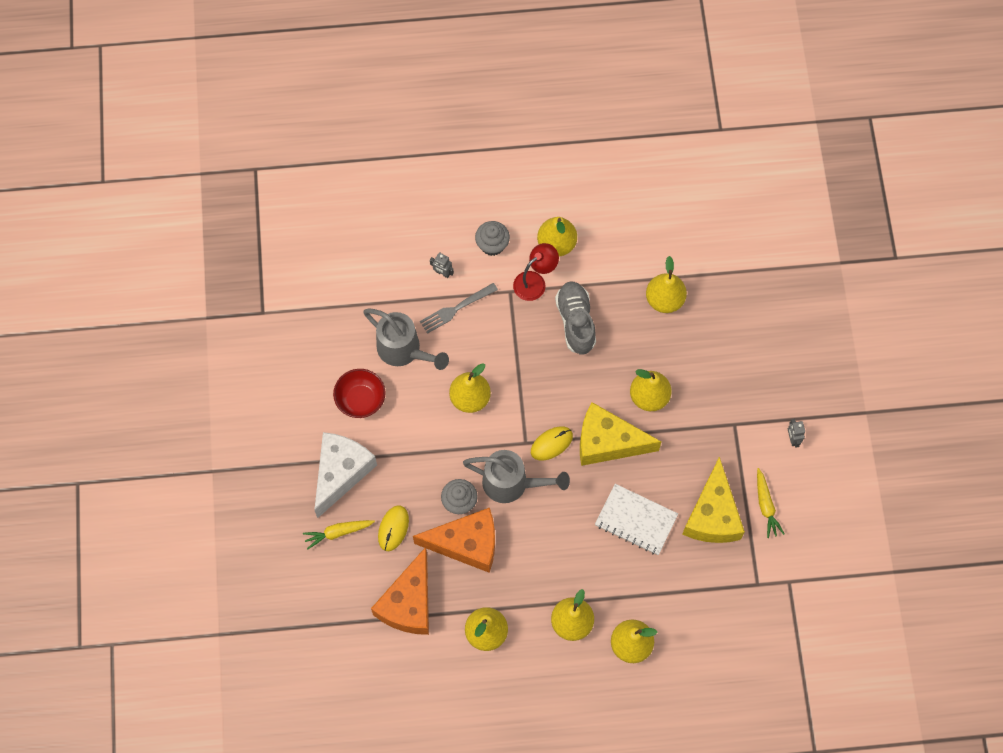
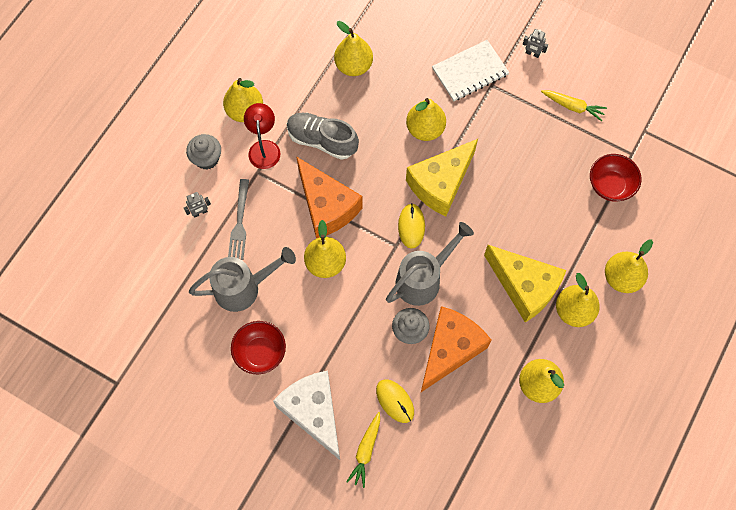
camera: 55 degrees left, 0 degrees up
orange cheese [371,547,429,635] -> orange cheese moved to [297,157,363,238]
white notebook [595,484,678,555] -> white notebook moved to [432,40,509,101]
yellow cheese [682,457,745,543] -> yellow cheese moved to [484,245,566,322]
none -> red bowl [590,154,642,202]

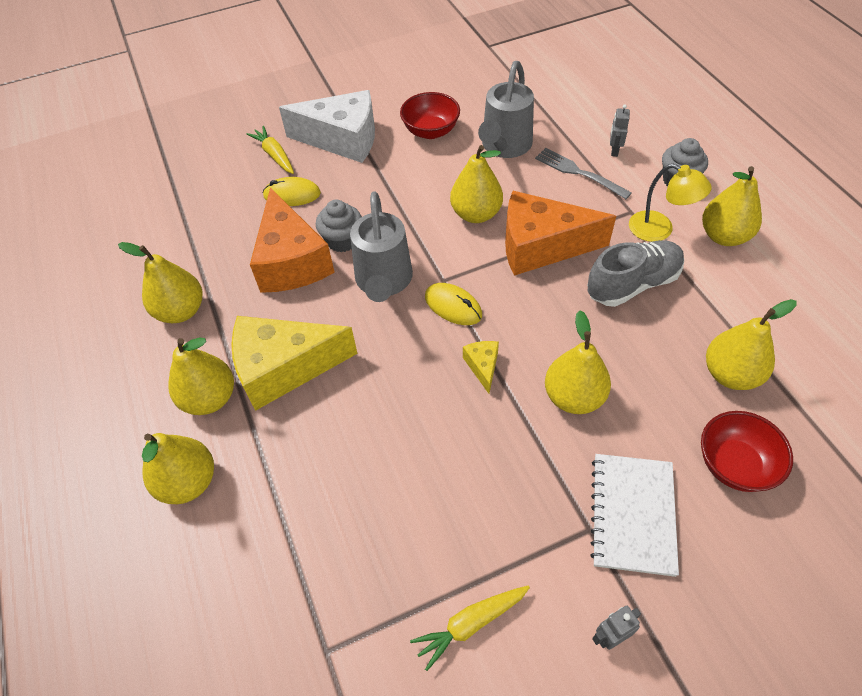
camera: 130 degrees right, 15 degrees down
red lamp [244,103,281,169] -> yellow lamp [629,163,712,242]
yellow cheese [406,139,478,216] -> yellow cheese [463,341,499,394], size x0.43
red bowl [590,154,642,202] -> red bowl moved to [701,411,793,492]

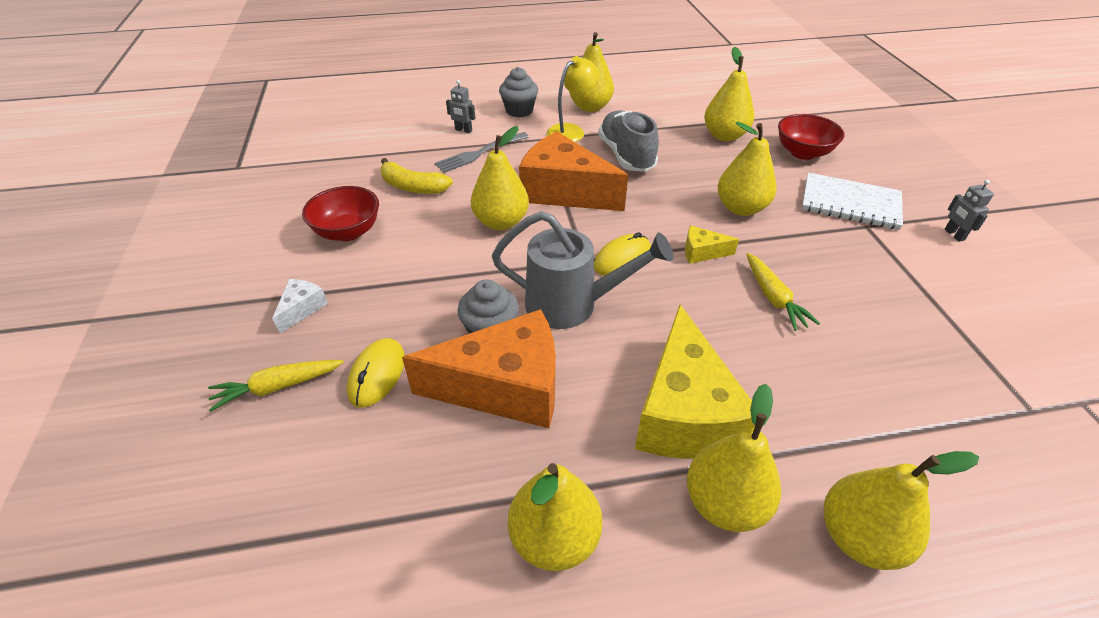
camera: 80 degrees left, 10 degrees down
white cheese [279,90,375,163] -> white cheese [272,279,328,333], size x0.43
yellow carrot [410,586,530,671] -> yellow carrot moved to [746,253,820,331]
grey watering can [478,61,534,158] -> yellow banana [380,158,453,194]
orange cheese [505,191,616,276] -> orange cheese turned 105 degrees clockwise [519,132,628,211]

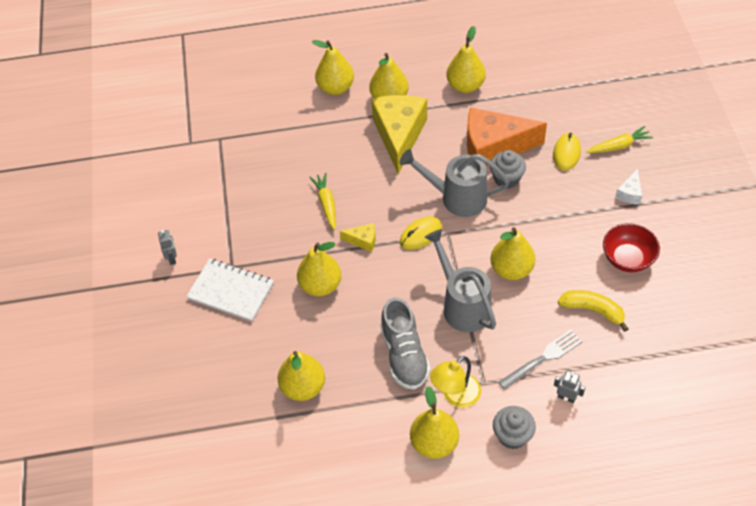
camera: 175 degrees left, 10 degrees up
orange cheese [519,132,628,211] -> grey watering can [424,229,496,332]
red bowl [778,114,844,160] -> none

